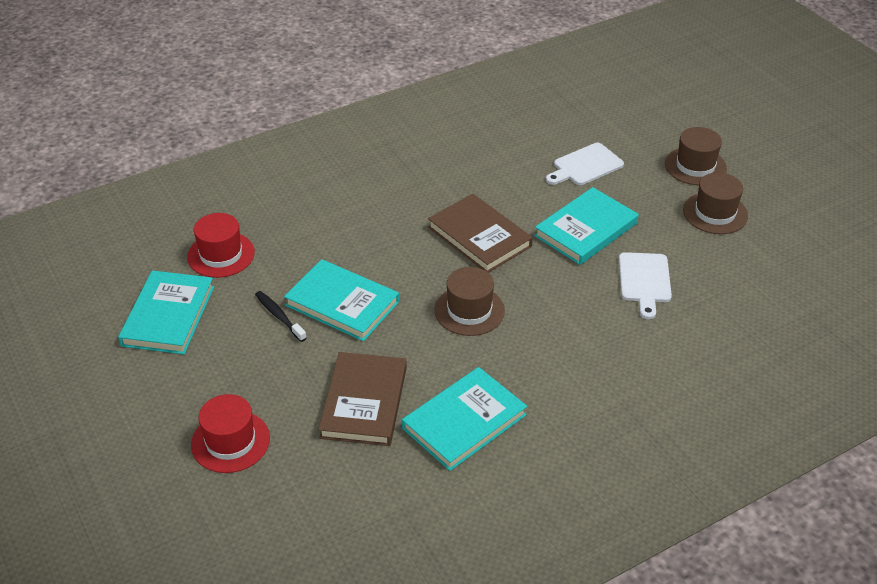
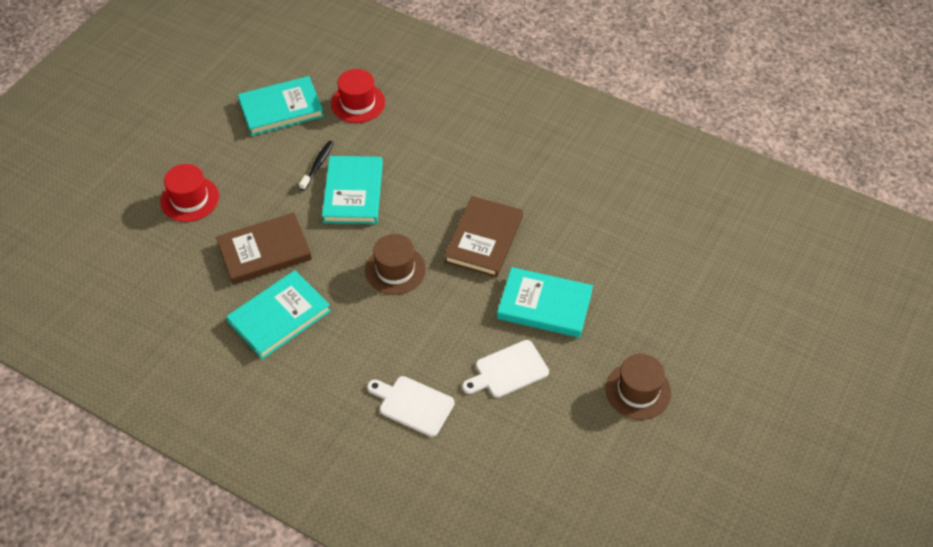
camera: 60 degrees right, 10 degrees up
turquoise book [402,367,527,471] -> turquoise book turned 60 degrees counterclockwise [226,270,331,359]
white cutting board [546,143,624,185] -> white cutting board moved to [367,376,455,437]
brown hat [665,127,727,185] -> none

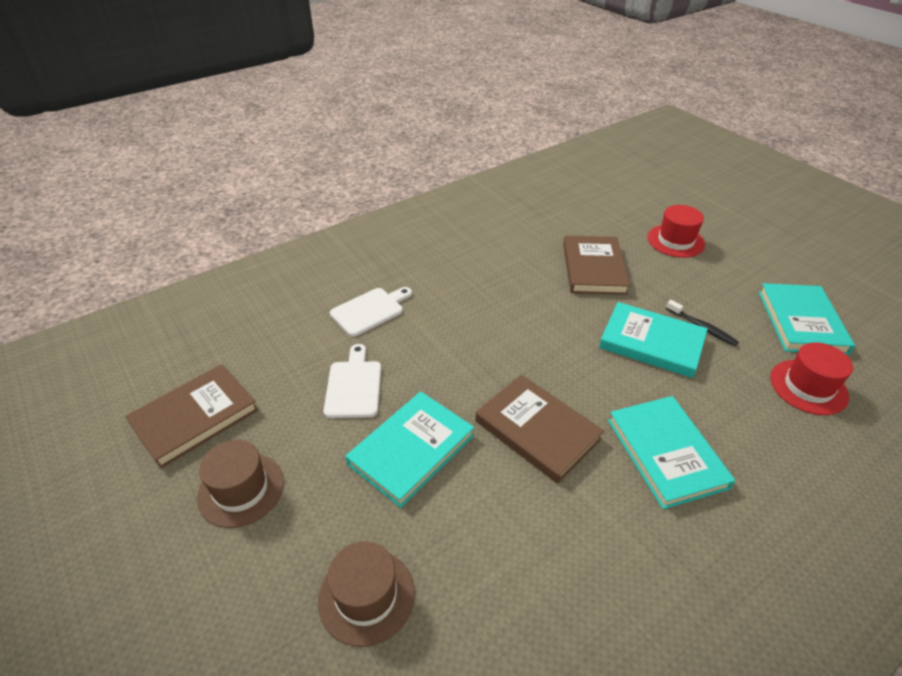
camera: 115 degrees right, 10 degrees down
turquoise book [226,270,331,359] -> turquoise book moved to [608,396,735,509]
brown hat [365,234,426,295] -> brown hat moved to [318,541,415,647]
none -> brown book [125,364,258,469]

